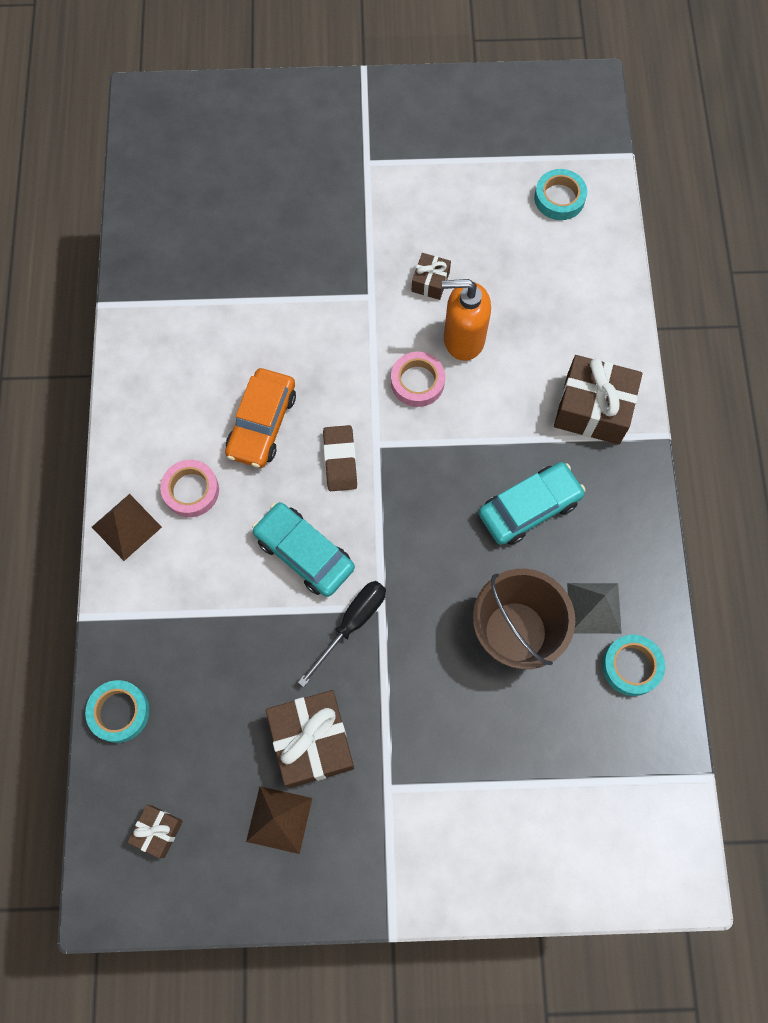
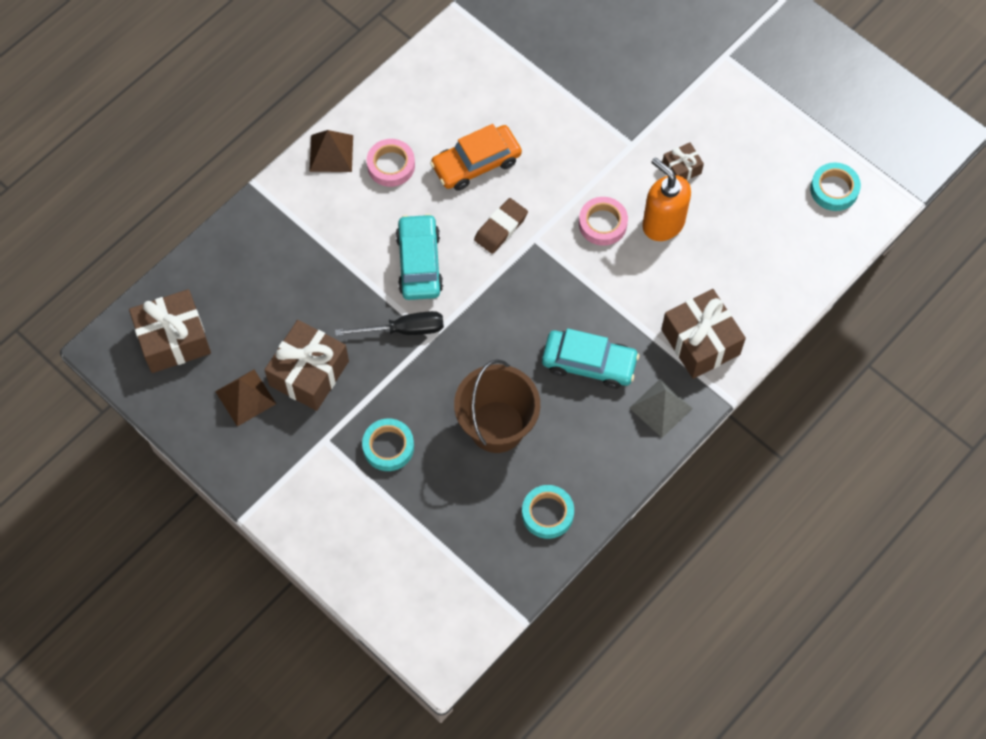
camera: 45 degrees right, 5 degrees down
turquoise tape [85,680,149,743] -> turquoise tape moved to [362,419,414,471]
brown gift [127,805,183,858] -> brown gift [129,289,211,373], size x1.94
grey pyramid [567,583,622,634] -> grey pyramid moved to [630,379,693,438]

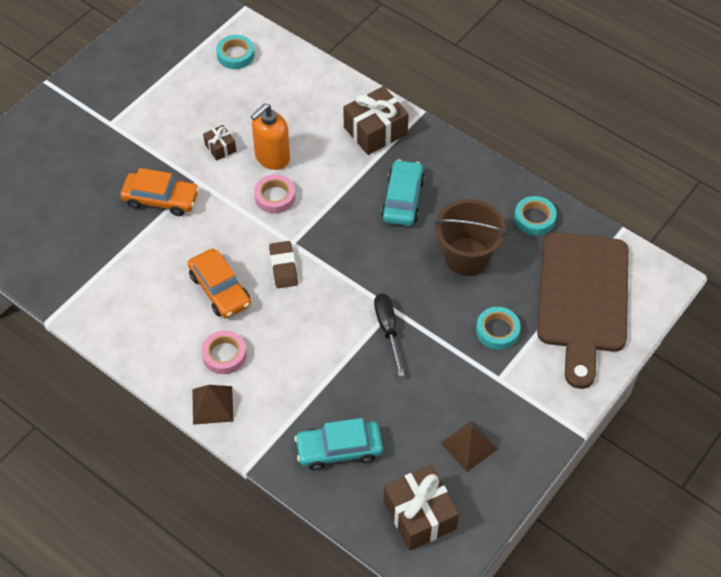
camera: 95 degrees left, 10 degrees down
brown gift [264,320,349,411] -> none
turquoise car [396,214,443,300] -> turquoise car moved to [294,418,383,470]
brown eraser [474,198,528,254] -> brown eraser turned 45 degrees clockwise [269,241,298,288]
grey pyramid [630,379,693,438] -> none
none -> orange car [120,168,199,216]
none -> brown cutting board [537,232,629,389]

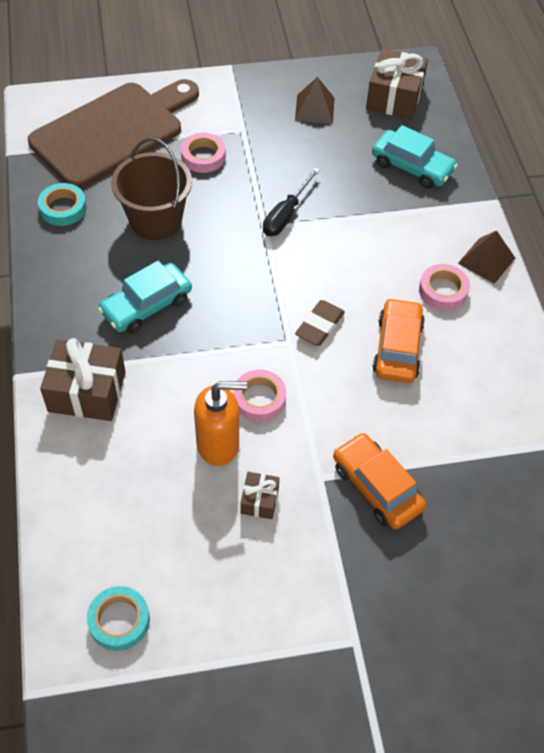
camera: 140 degrees left, 0 degrees up
turquoise tape [476,307,521,350] -> pink tape [181,133,226,173]

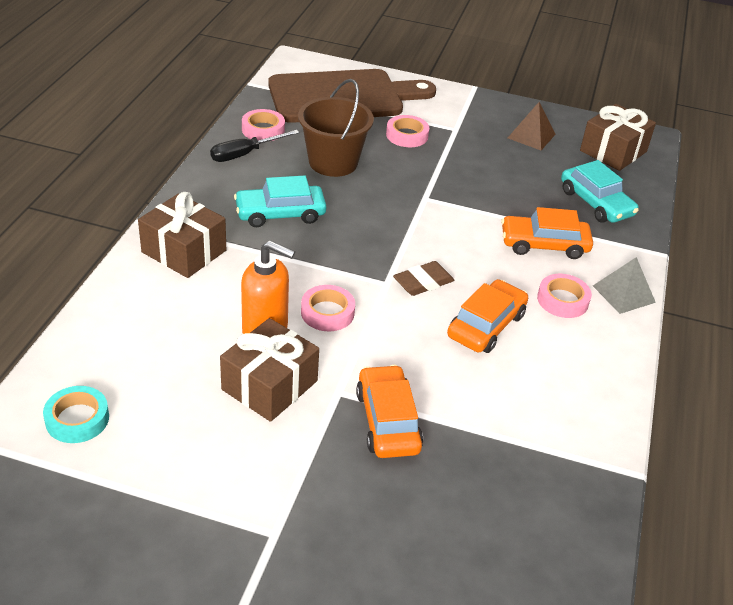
camera: 25 degrees right, 15 degrees down
turquoise tape [38,183,87,226] -> pink tape [242,109,285,142]
brown gift [240,472,279,519] -> brown gift [220,318,319,422], size x1.94
black screwdriver [263,168,320,236] -> black screwdriver moved to [210,130,299,162]
brown pyramid [458,231,515,284] -> grey pyramid [593,257,656,314]
none -> orange car [501,207,593,259]

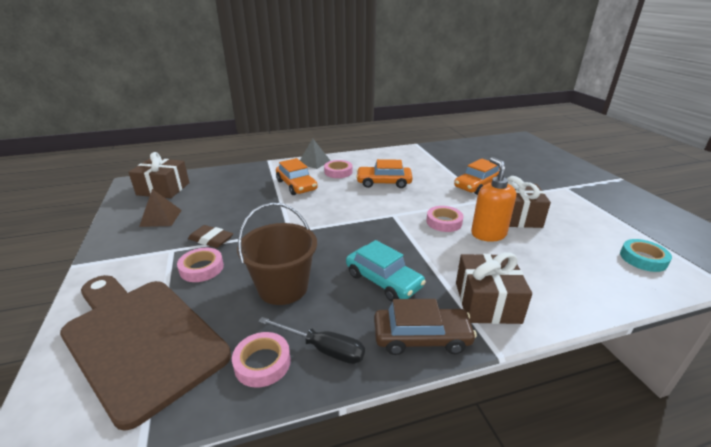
camera: 120 degrees left, 10 degrees down
brown eraser [393,261,455,296] -> brown eraser moved to [188,225,233,248]
turquoise car [561,160,639,223] -> none
none -> brown car [374,299,477,355]

